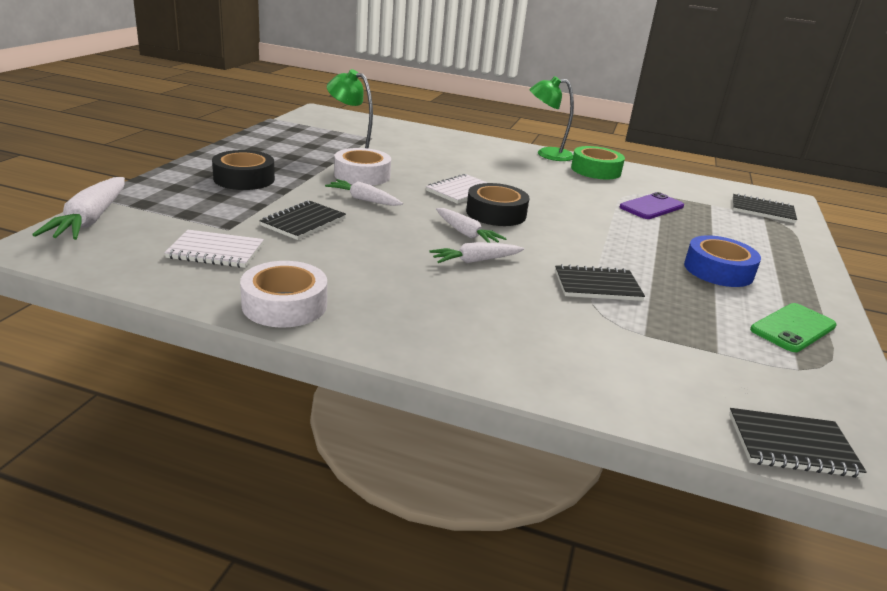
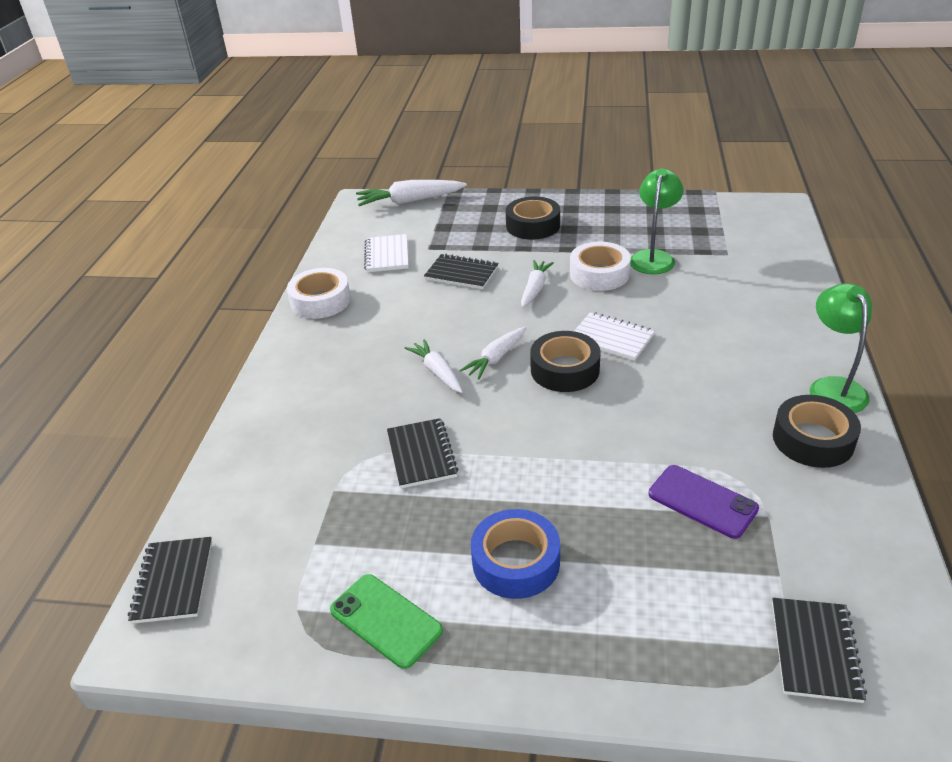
camera: 85 degrees right, 10 degrees up
green tape [571,146,625,179] -> black tape [773,395,861,468]

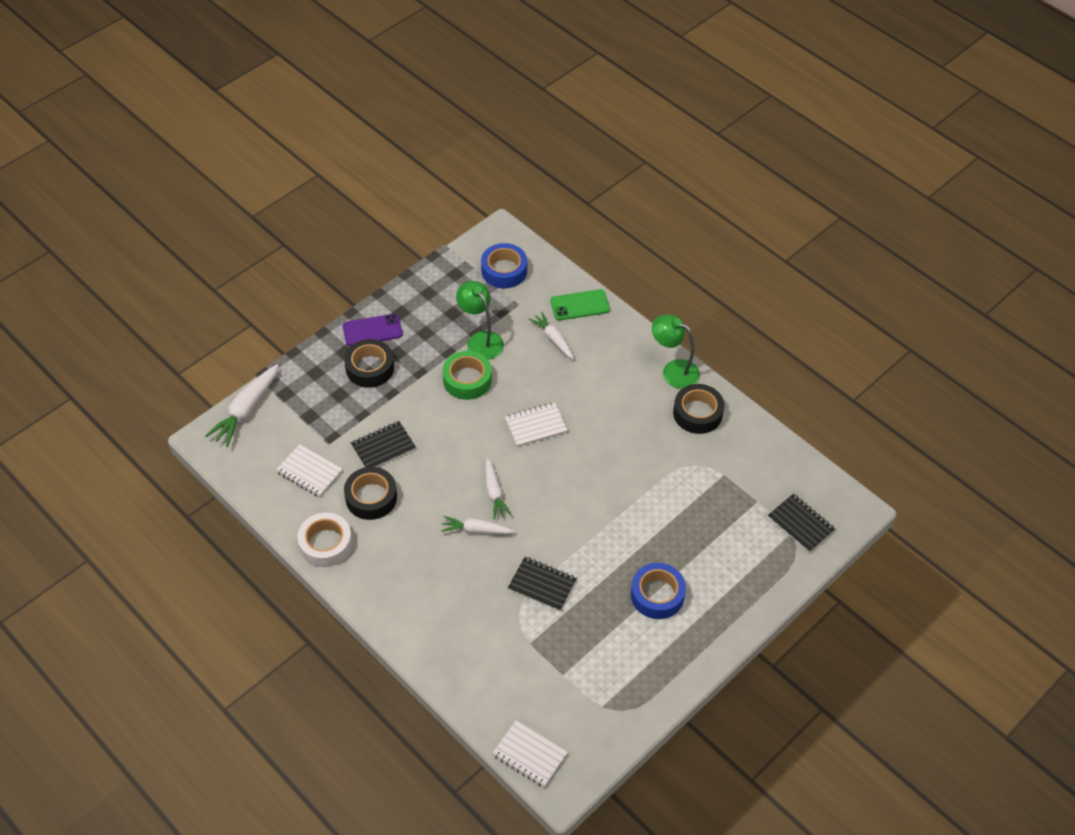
camera: 55 degrees left, 15 degrees up
black notebook [128,537,212,624] -> white notebook [492,720,568,787]
green phone [330,574,443,669] -> green phone moved to [550,289,610,320]
white carrot [521,260,554,308] -> white carrot moved to [529,312,574,359]
black tape [530,331,600,392] -> black tape moved to [344,467,397,520]
white tape [570,242,631,291] -> green tape [443,351,492,400]
purple phone [649,465,759,539] -> purple phone moved to [343,314,403,346]
none -> blue tape [481,243,527,288]

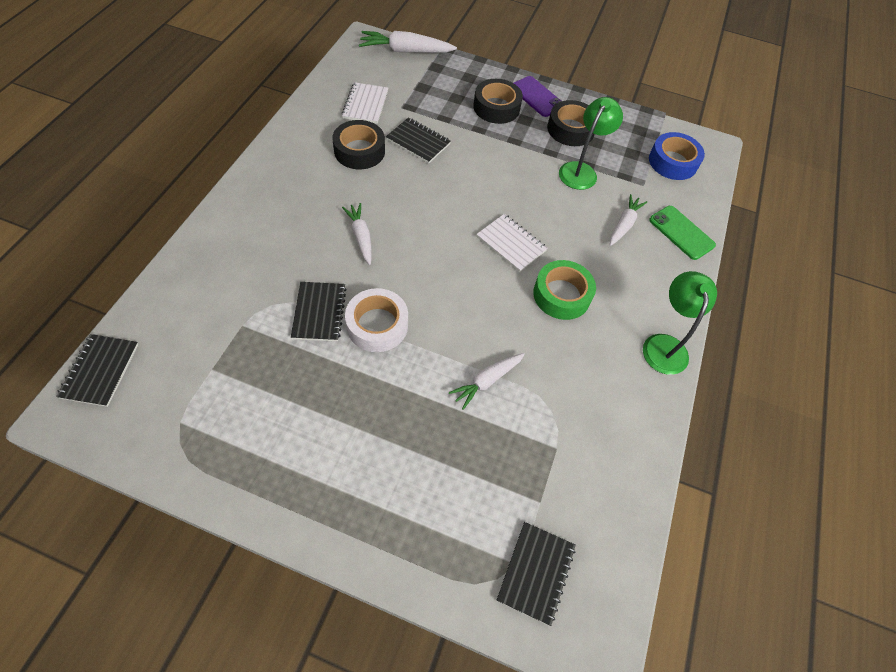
camera: 60 degrees right, 5 degrees up
white tape [297,512,352,567] -> white tape moved to [345,288,408,352]
green tape [443,351,492,400] -> green tape moved to [533,260,596,320]
white carrot [485,458,511,519] -> white carrot moved to [449,353,525,410]
white notebook [492,720,568,787] -> black notebook [56,334,138,407]
blue tape [631,563,686,619] -> none
black tape [673,384,724,434] -> black tape moved to [547,100,595,146]

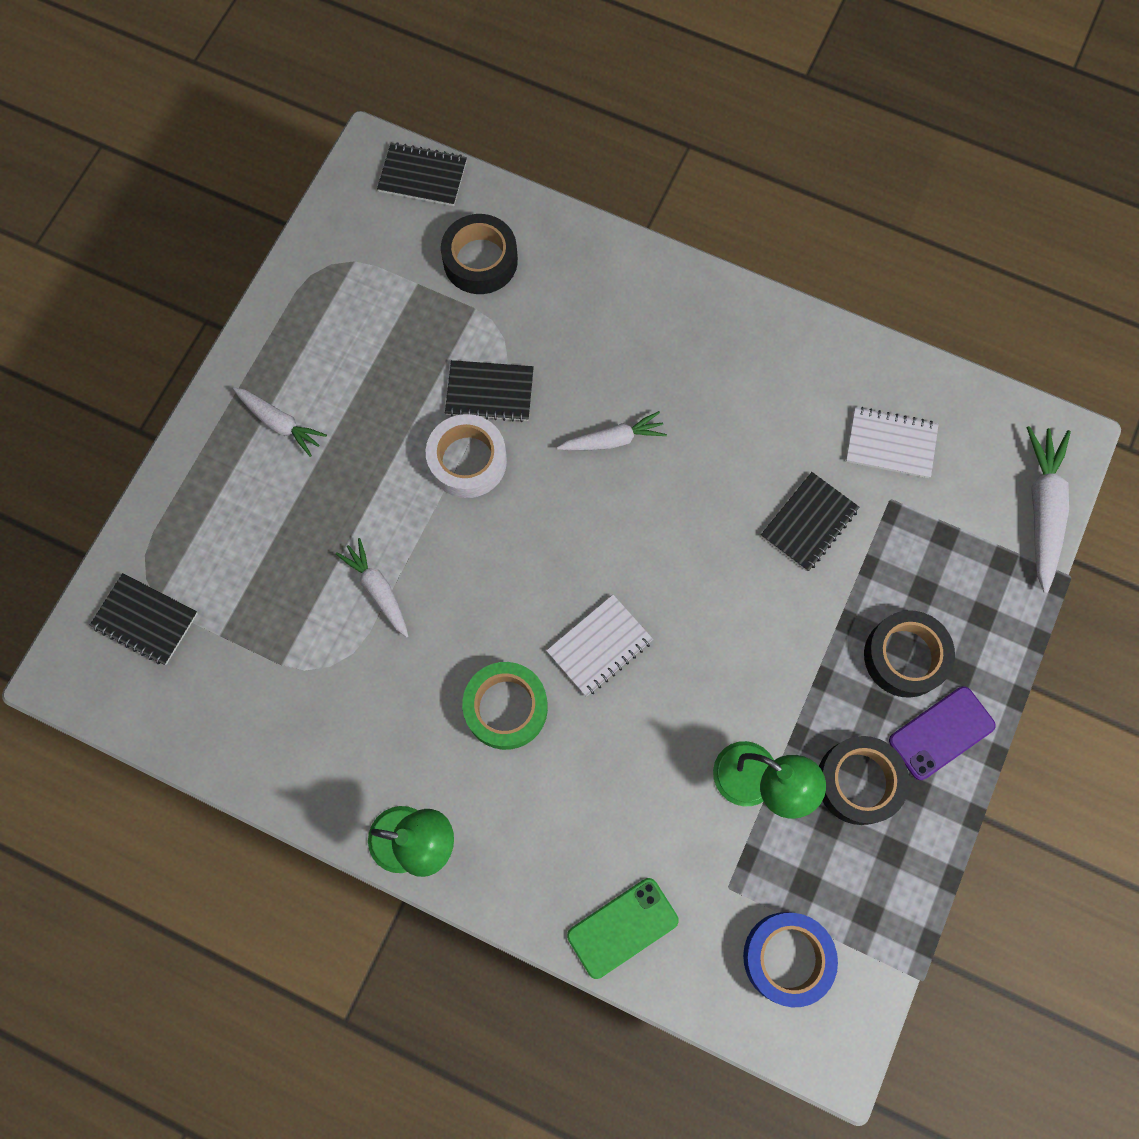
camera: 100 degrees right, 15 degrees up
black tape [332,120,385,169] -> black tape moved to [441,214,518,294]
white carrot [610,194,647,246] -> white carrot moved to [233,387,327,457]

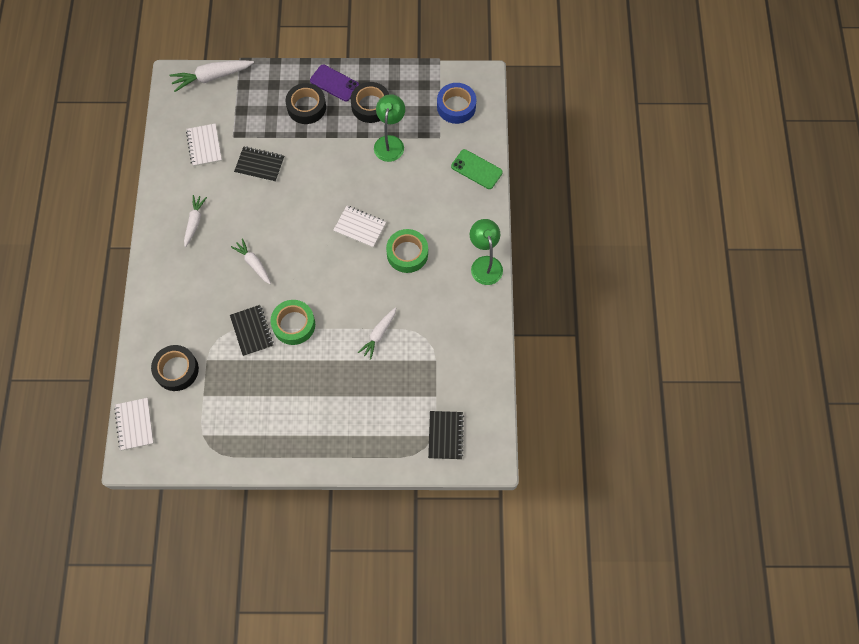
camera: 115 degrees left, 5 degrees down
white carrot [233,387,327,457] -> white carrot moved to [184,195,207,247]
black notebook [377,142,467,206] -> white notebook [114,398,154,451]
white tape [426,414,507,498] -> green tape [270,300,315,345]

